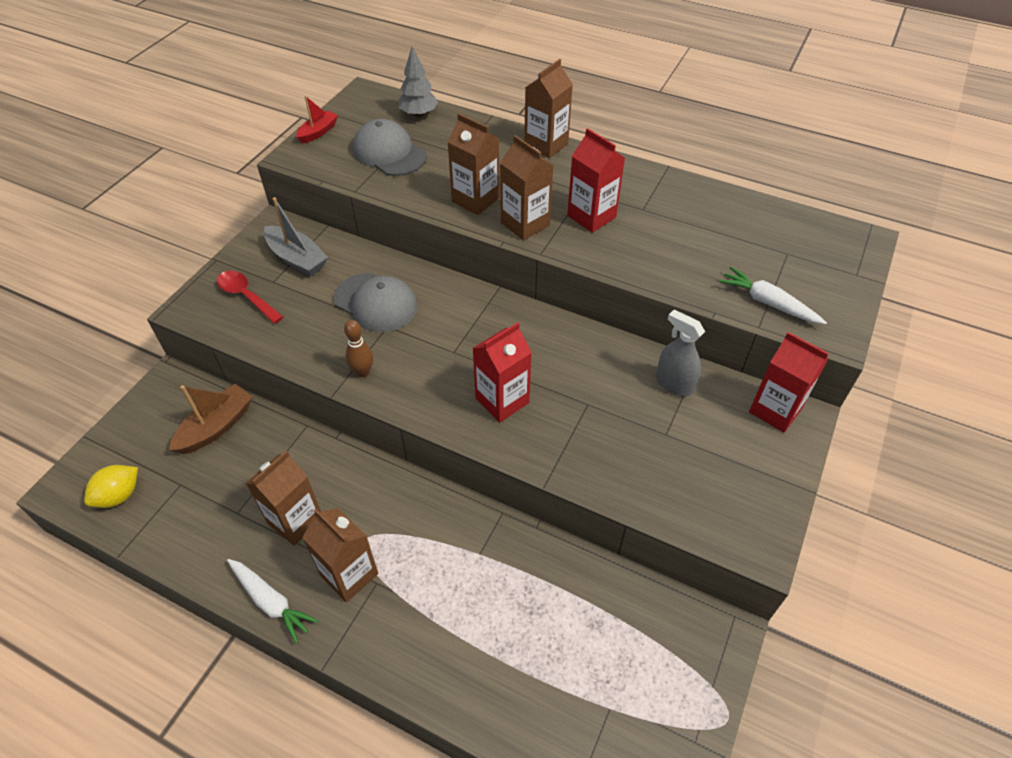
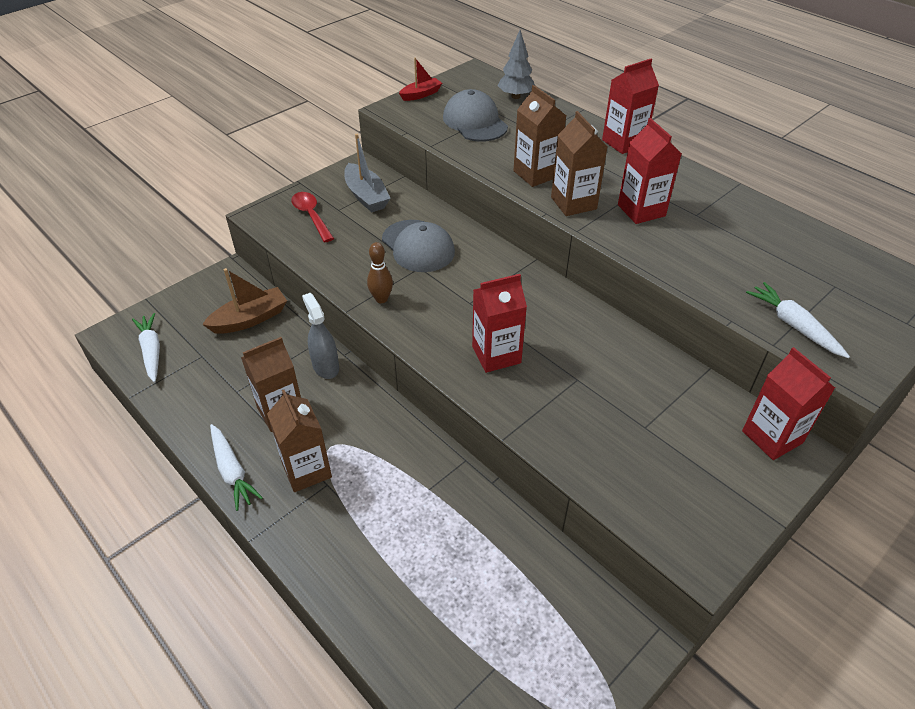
camera: 20 degrees right, 5 degrees down
yellow lemon [84,465,138,508] -> white carrot [132,313,160,383]
brown carton [524,59,573,158] -> red carton [602,59,659,154]
grey spray bottle [656,309,705,396] -> grey spray bottle moved to [302,293,339,379]

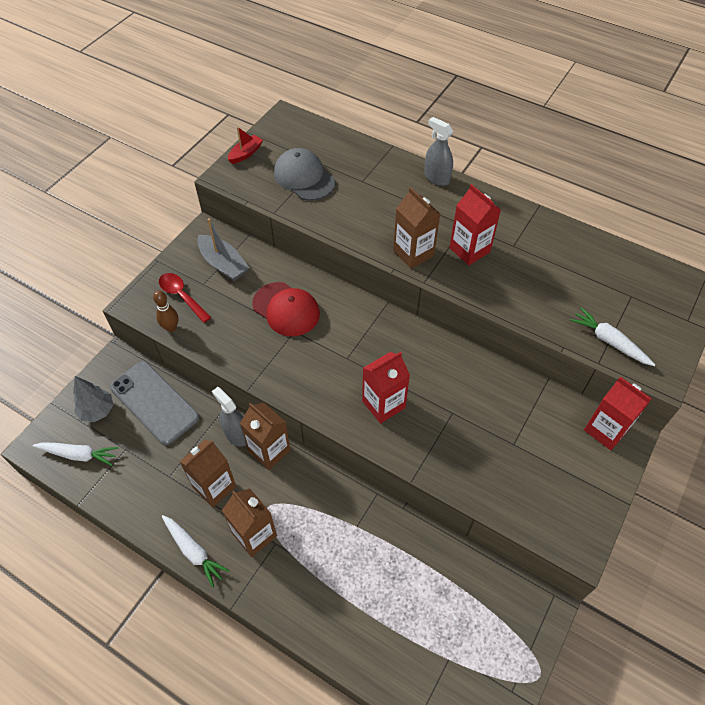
camera: 15 degrees left, 10 degrees up
white carrot [132,313,160,383] -> white carrot turned 135 degrees clockwise [32,442,118,466]
brown boat [202,268,287,334] -> grey phone [110,361,199,445]
brown bowling pin [367,242,393,303] -> brown bowling pin moved to [153,291,178,332]
grey cap [382,220,455,272] -> red cap [252,282,320,336]
grey tree [498,30,535,99] -> grey tree moved to [73,376,113,422]
brown carton [513,85,566,187] -> brown carton moved to [240,403,291,470]
red carton [602,59,659,154] -> grey spray bottle [424,117,453,186]

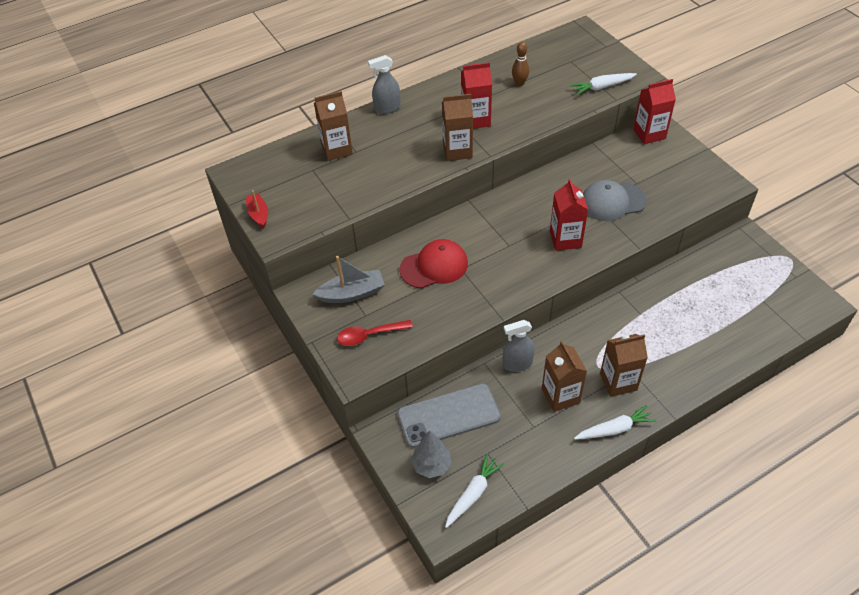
camera: 60 degrees left, 5 degrees down
brown bowling pin [153,291,178,332] -> brown bowling pin moved to [512,42,529,86]
brown carton [240,403,291,470] -> brown carton moved to [314,91,353,161]
grey cap [274,148,335,201] -> grey cap moved to [583,180,647,221]

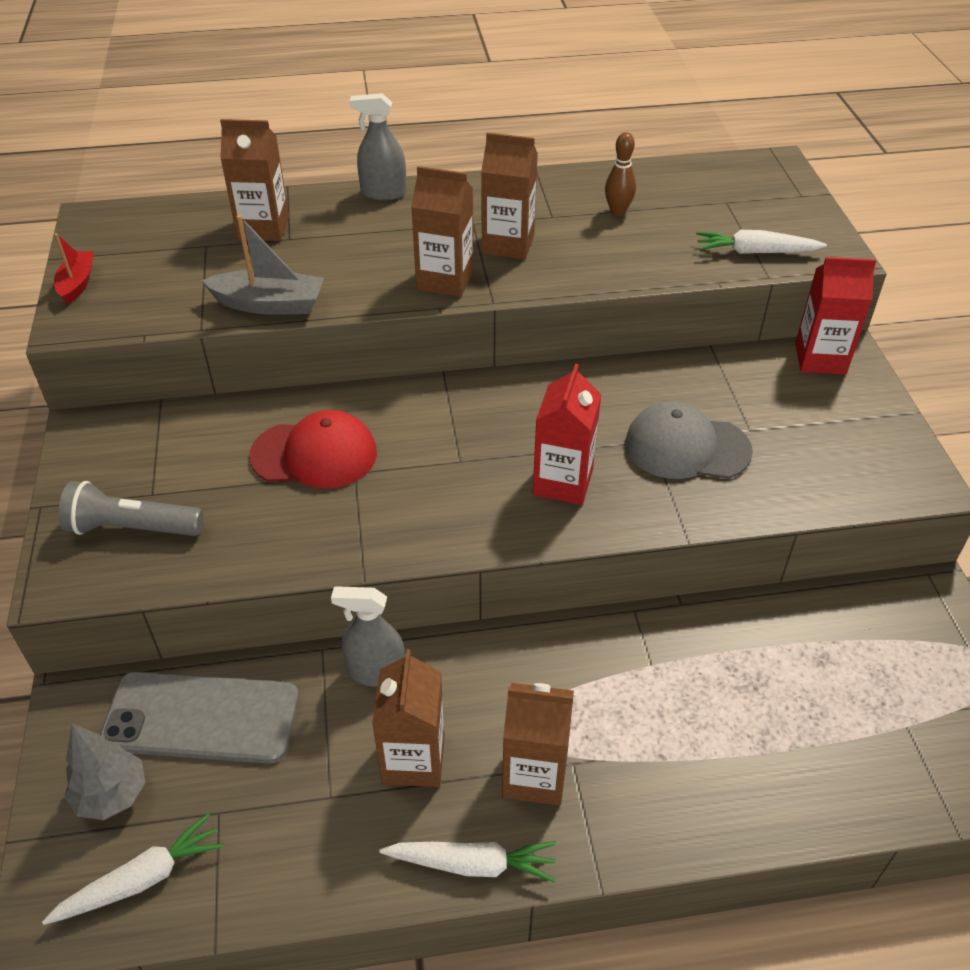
camera: 20 degrees right, 5 degrees down
grey boat [313,256,385,303] -> grey boat moved to [202,215,324,314]
red spoon [337,320,413,346] -> grey flashlight [58,481,204,536]
red carton [461,62,492,129] -> brown carton [481,132,538,259]

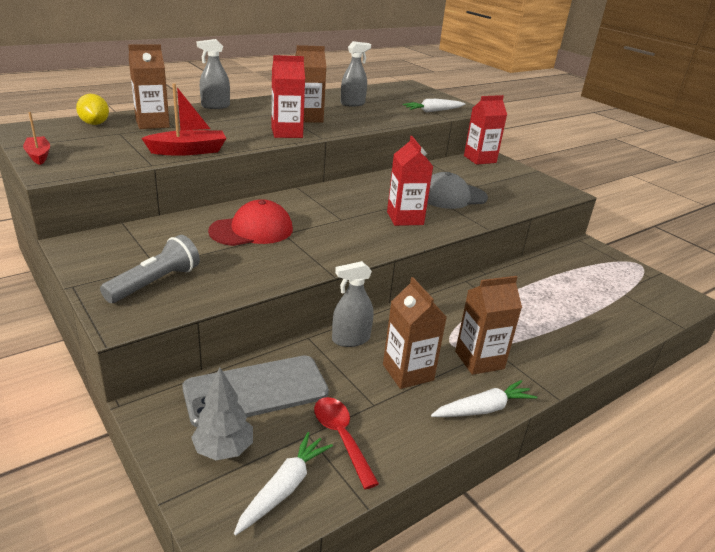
camera: 30 degrees left, 15 degrees down
grey flashlight [58,481,204,536] -> grey flashlight turned 150 degrees clockwise [100,235,200,303]
grey boat [202,215,324,314] -> red boat [141,84,226,156]
brown carton [411,166,474,297] -> red carton [272,55,305,138]
brown bowling pin [605,132,636,216] -> grey spray bottle [341,41,371,107]
none -> yellow lemon [76,94,109,125]
none -> red spoon [314,397,379,489]

